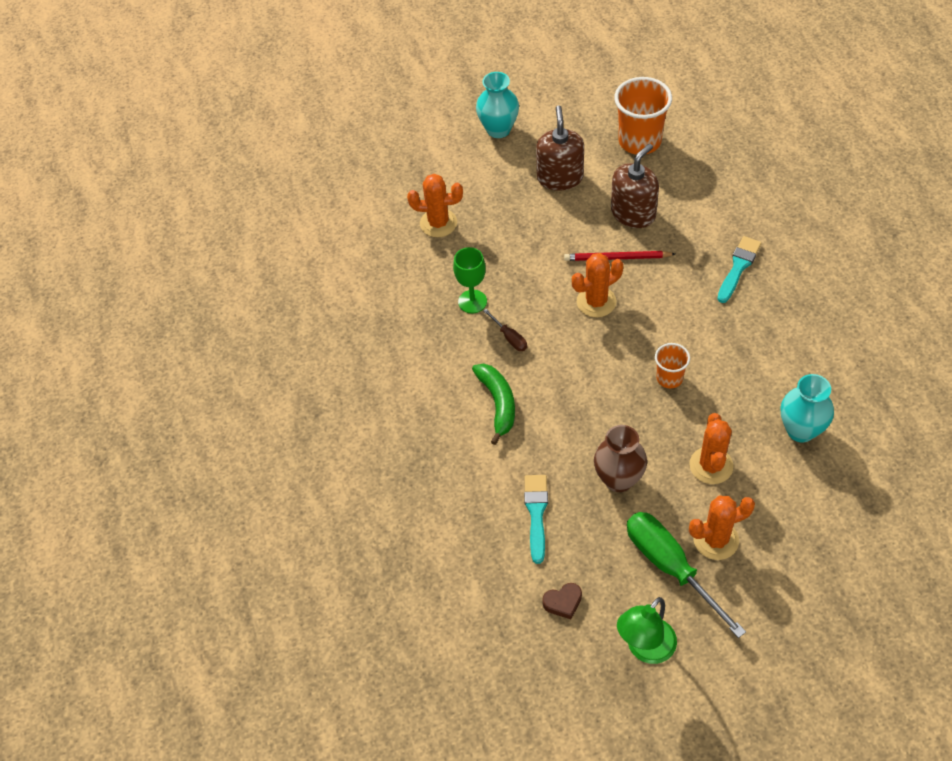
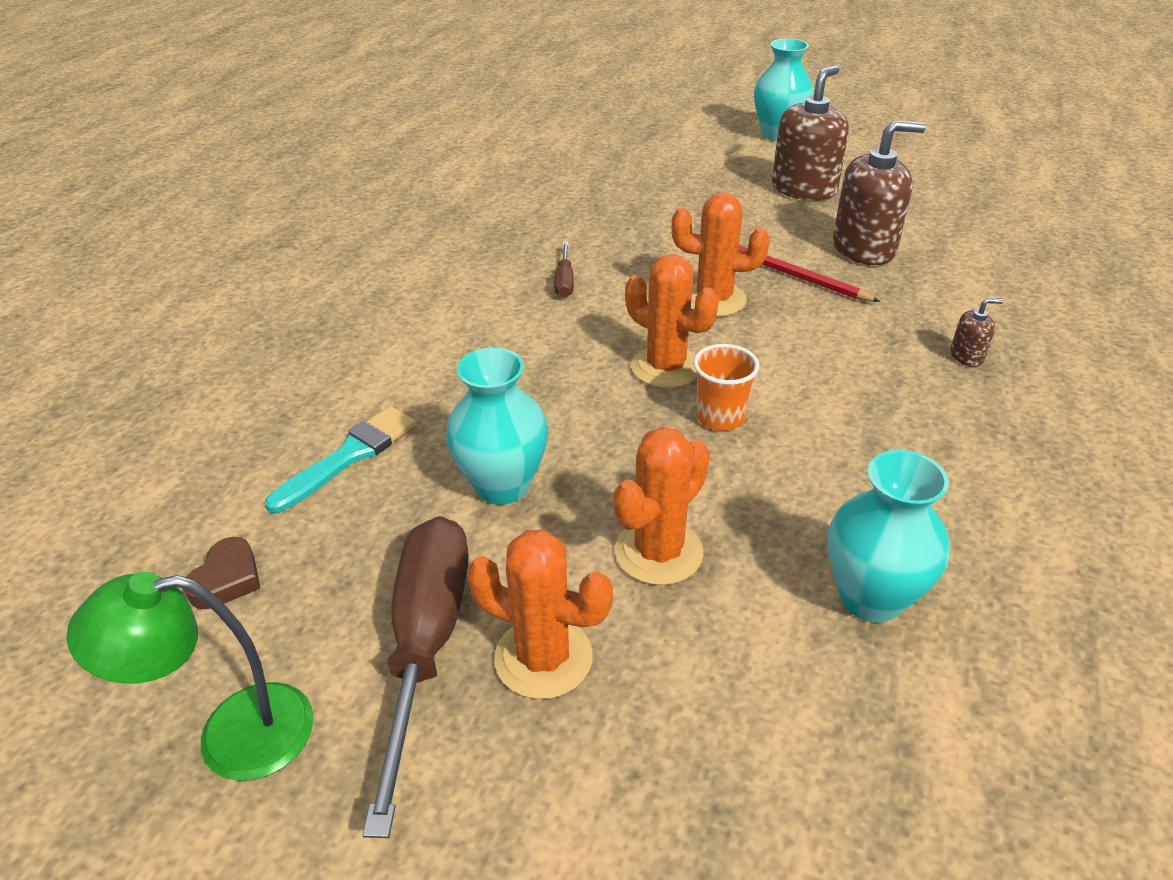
camera: 35 degrees right, 15 degrees down
orange cactus [407,174,463,237] -> orange cactus moved to [625,254,718,388]
green goblet [453,247,487,314] -> none
green banana [472,364,515,445] -> none
brown heart [542,583,582,619] -> brown heart turned 90 degrees counterclockwise [184,537,260,609]
brown vase [594,425,647,492] -> turquoise vase [446,347,548,505]
orange cup [614,77,672,155] -> none
green screwdriver [627,512,746,638] -> brown screwdriver [363,516,469,838]
turquoise brush [717,236,762,303] -> brown soap dispenser [950,298,1003,367]

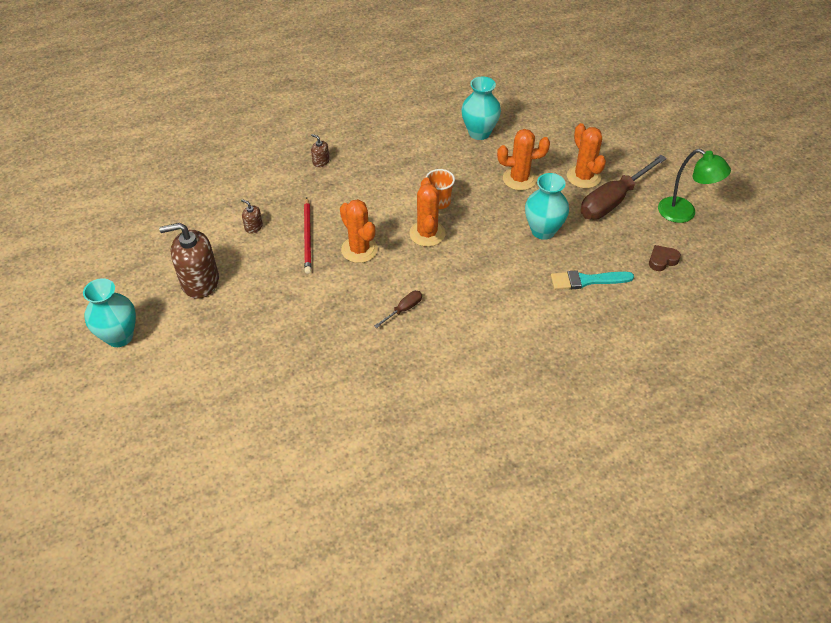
camera: 135 degrees left, 10 degrees up
brown soap dispenser [833,120,926,265] -> brown soap dispenser [241,199,263,234], size x0.44

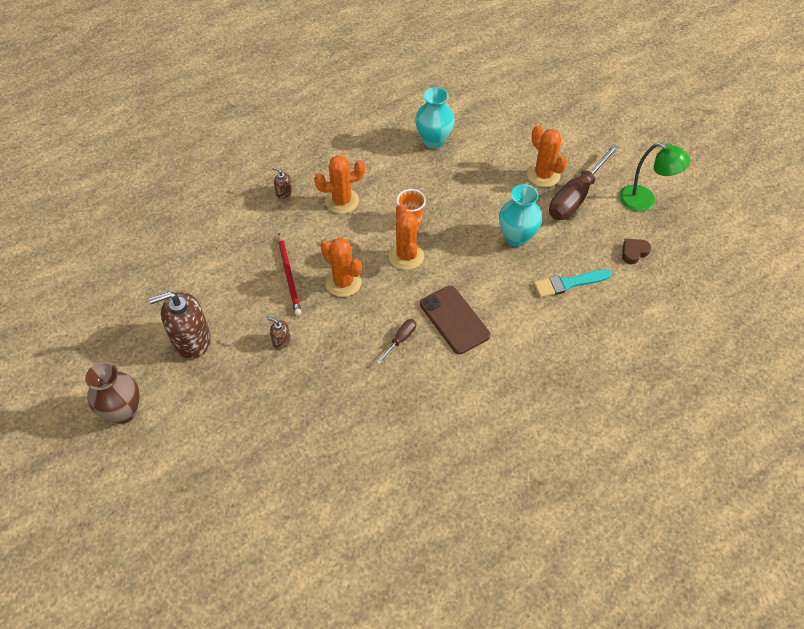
camera: 10 degrees left, 5 degrees up
turquoise vase [83,278,136,347] -> brown vase [85,362,140,424]
brown soap dispenser [241,199,263,234] -> brown soap dispenser moved to [268,317,290,349]
orange cactus [497,129,550,191] -> orange cactus moved to [314,155,365,214]
none -> brown phone [420,286,490,354]

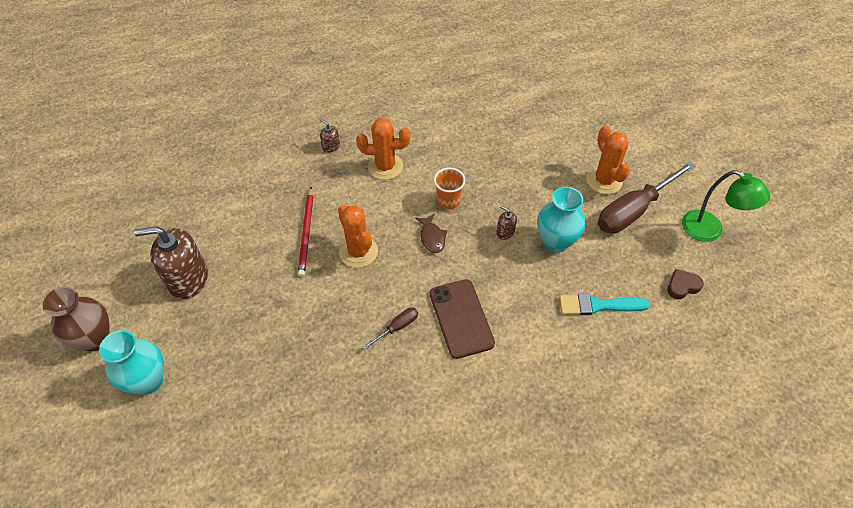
camera: 15 degrees right, 0 degrees up
brown soap dispenser [268,317,290,349] -> brown soap dispenser moved to [496,205,517,240]
orange cactus [389,203,424,270] -> brown fish [415,213,447,253]
turquoise vase [415,87,455,149] -> turquoise vase moved to [99,330,164,395]

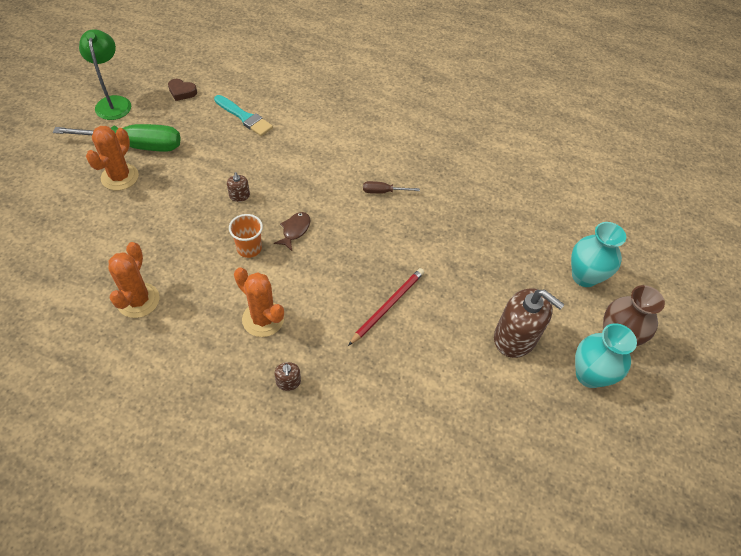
camera: 145 degrees left, 0 degrees up
orange cactus [338,205,378,268] -> orange cactus moved to [108,242,160,318]
brown phone [430,279,495,359] -> none
turquoise vase [537,187,585,253] -> turquoise vase moved to [575,323,637,388]
brown screwdriver [598,161,695,234] -> green screwdriver [53,124,181,152]

